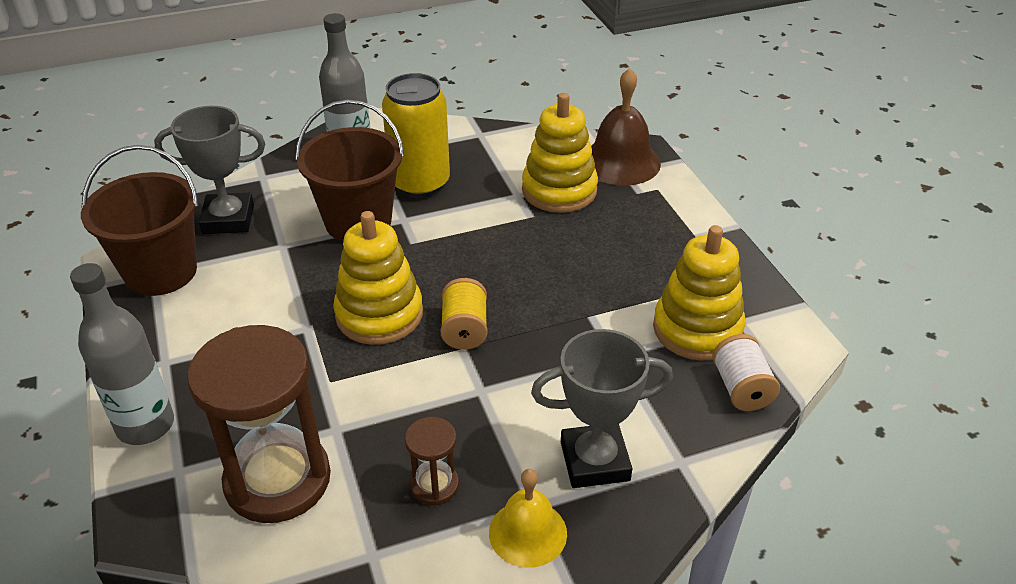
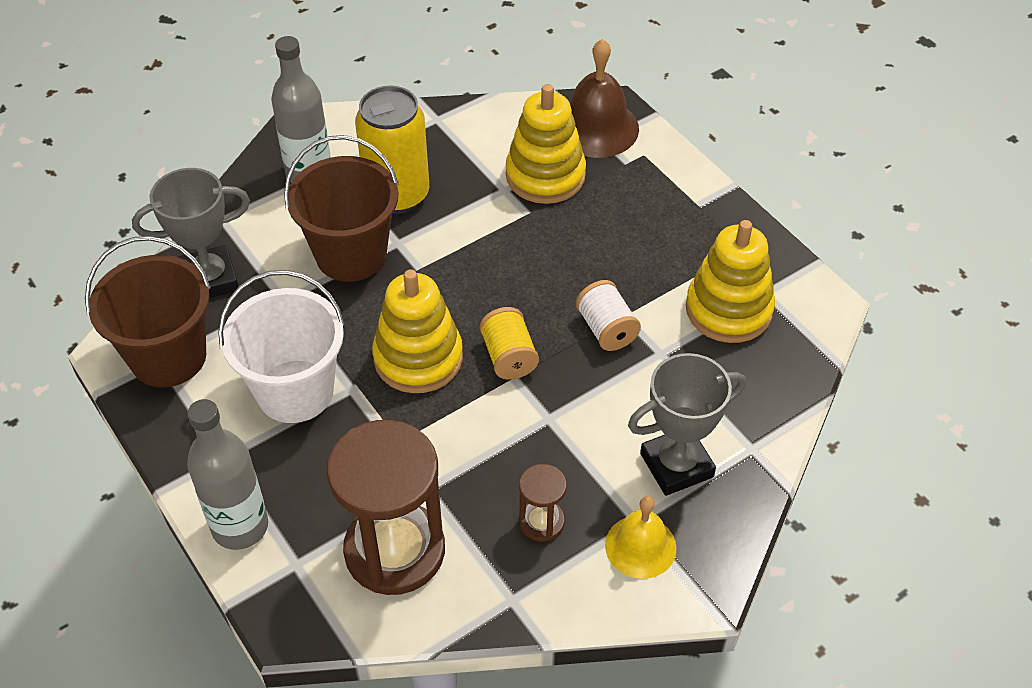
camera: 15 degrees left, 10 degrees up
white spool [712,334,780,411] -> white spool moved to [576,280,641,351]
none -> white bucket [218,270,345,423]

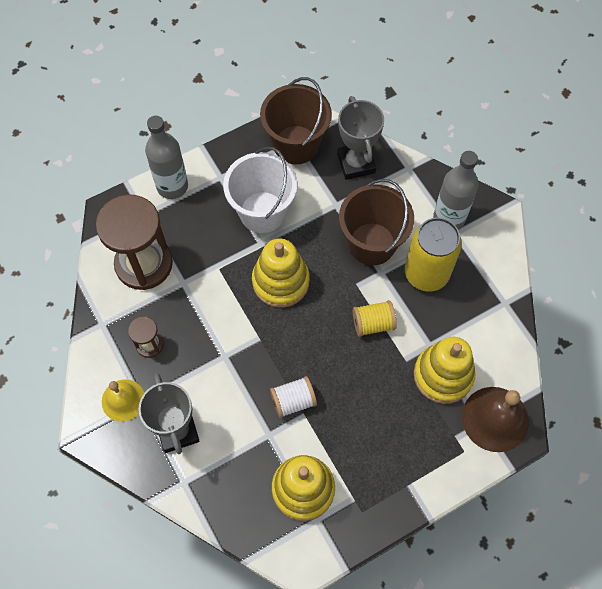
camera: 95 degrees right, 15 degrees up
yellow spool [480,307,539,380] -> yellow spool moved to [353,300,397,337]

